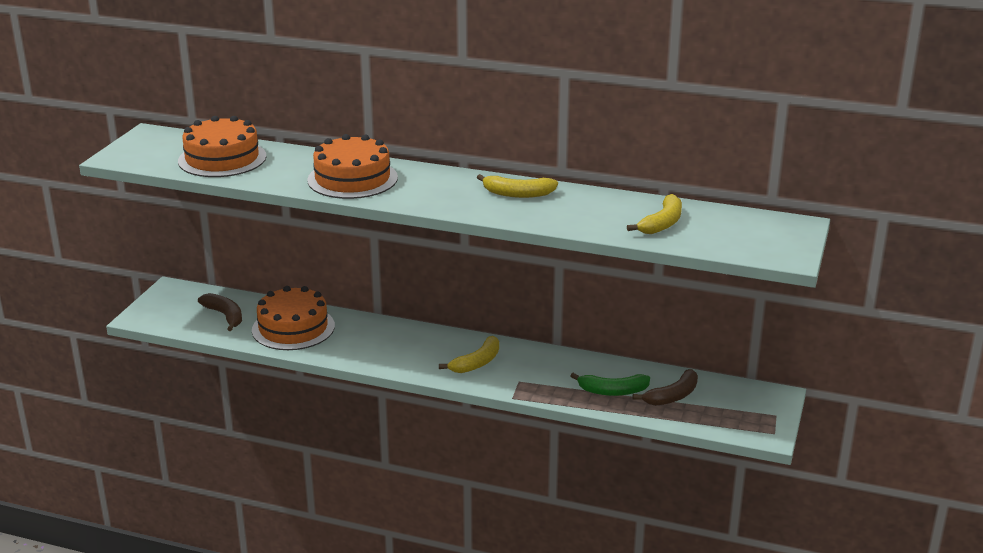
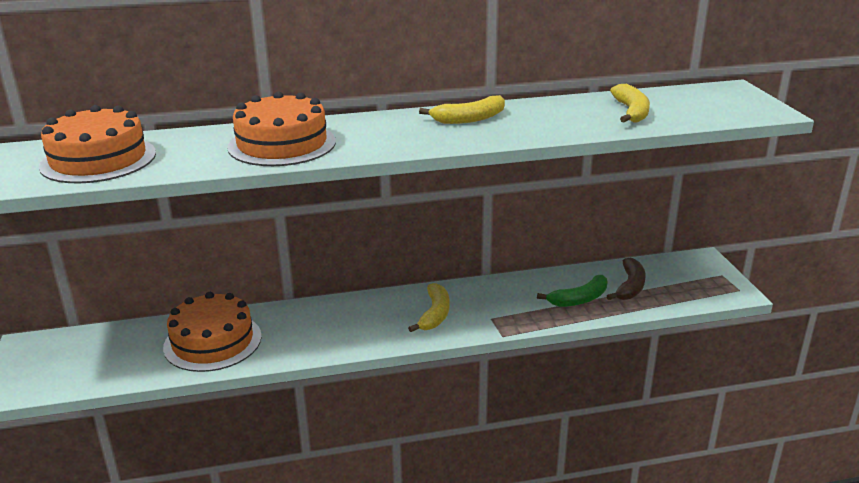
camera: 30 degrees left, 0 degrees up
brown banana [198,293,242,331] -> none

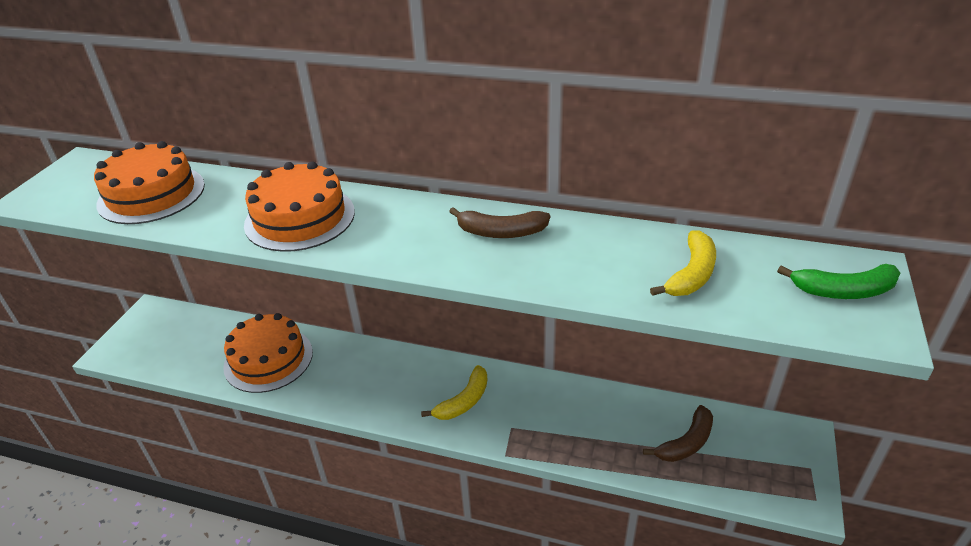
camera: 30 degrees right, 10 degrees up
yellow banana [419,95,505,124] -> brown banana [449,207,550,238]
green banana [537,275,607,307] -> green banana moved to [777,264,900,299]

